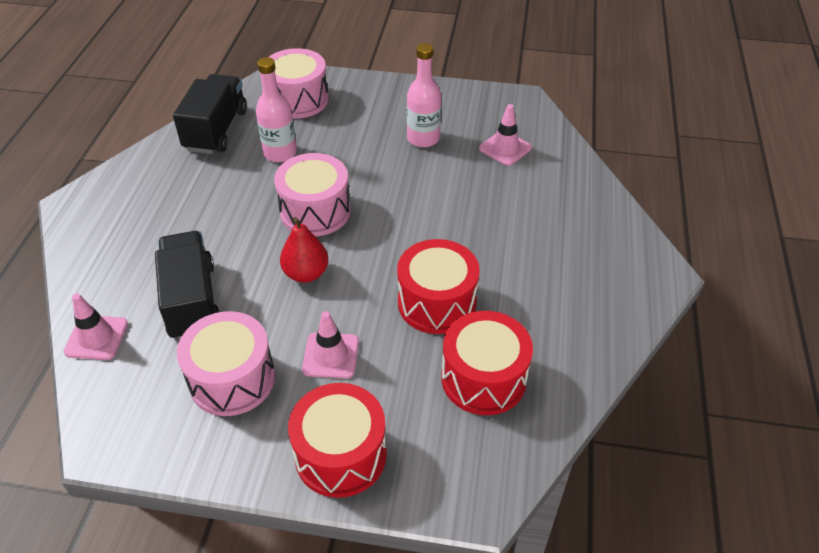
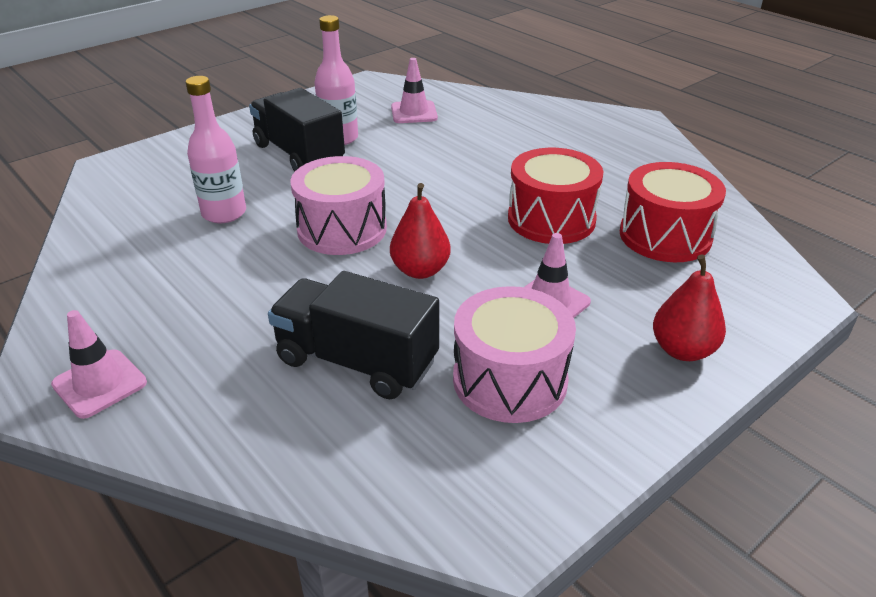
camera: 50 degrees left, 10 degrees down
pink traffic cone [64,293,128,360] -> pink traffic cone moved to [51,310,147,419]
black truck [173,74,247,154] -> black truck moved to [249,88,345,172]
pink drum [269,48,329,119] -> none
red drum [288,383,387,498] -> red pear [653,254,726,361]

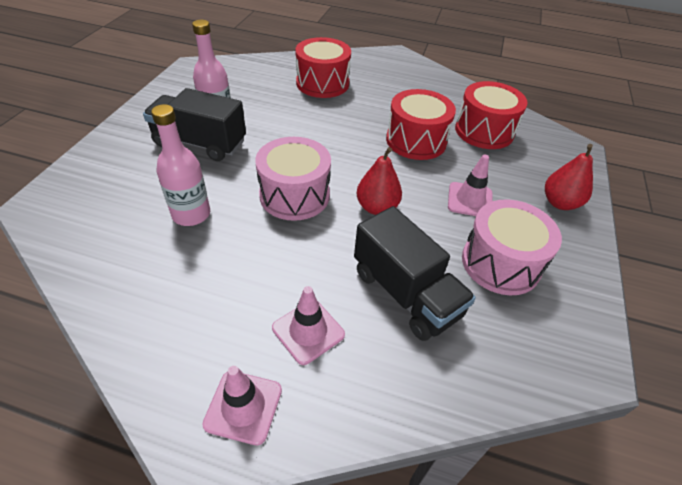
camera: 35 degrees left, 10 degrees up
black truck [268,271,439,399] -> black truck turned 120 degrees counterclockwise [354,206,476,341]
pink traffic cone [391,58,438,123] -> pink traffic cone moved to [272,286,345,365]
none -> red drum [295,37,351,98]

